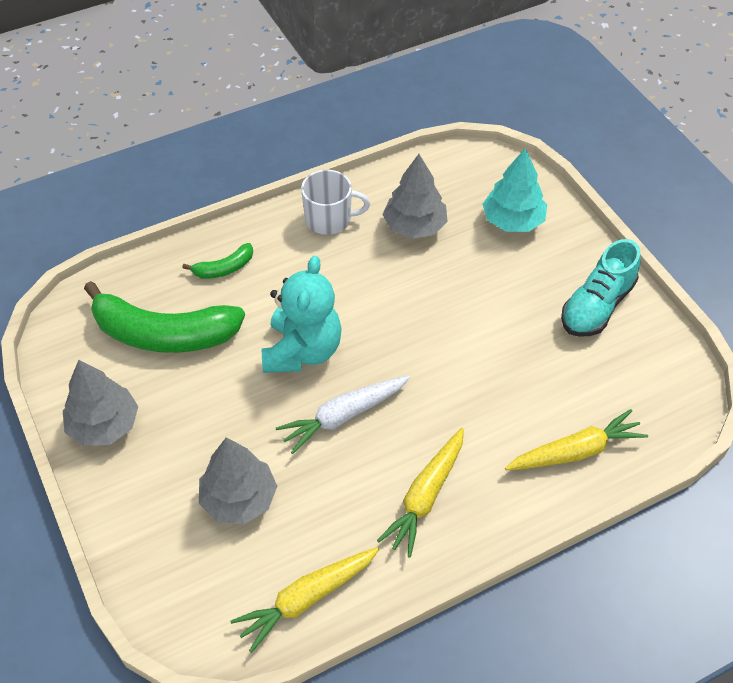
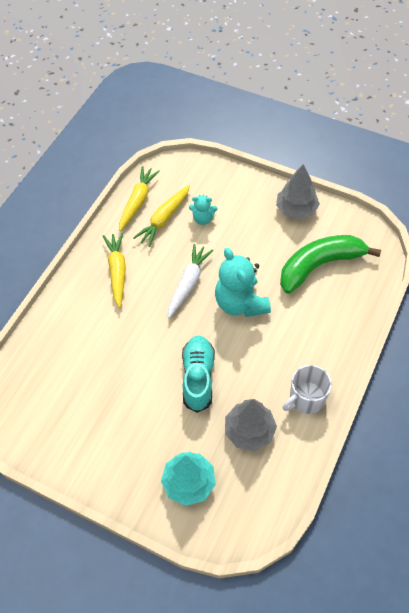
camera: 145 degrees right, 5 degrees up
green banana [182,243,253,279] -> none
grey tree [199,437,277,524] -> turquoise teddy bear [189,195,217,225]
yellow carrot [505,409,648,470] -> yellow carrot moved to [133,185,190,247]
turquoise shoe [561,239,641,337] -> turquoise shoe moved to [182,336,215,413]

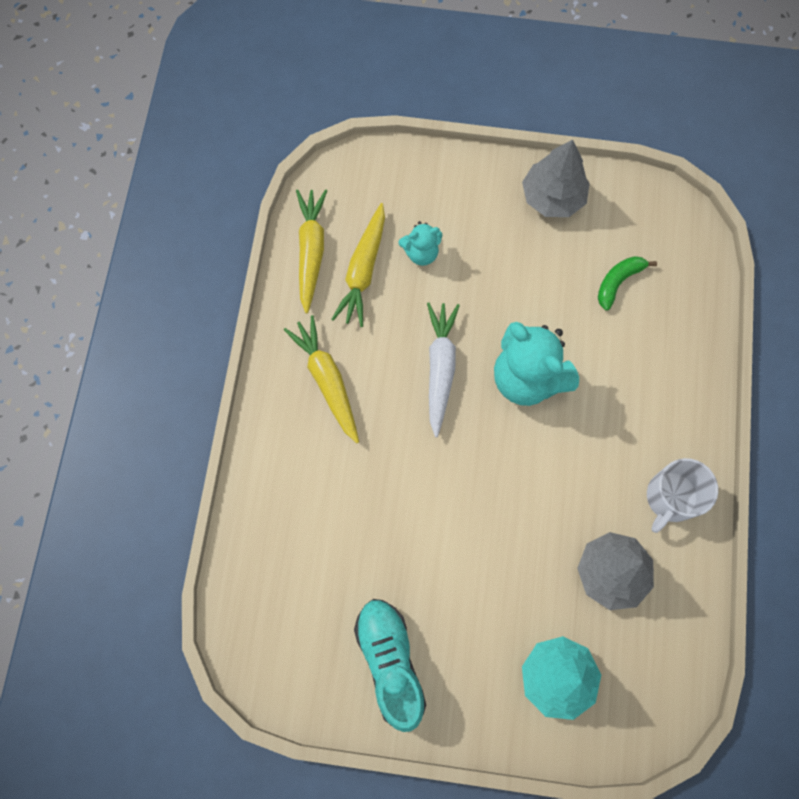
camera: 20 degrees left, 15 degrees up
turquoise shoe [182,336,215,413] -> turquoise shoe moved to [354,599,426,732]
green banana [280,235,381,294] -> green banana [598,256,657,311], size x0.46

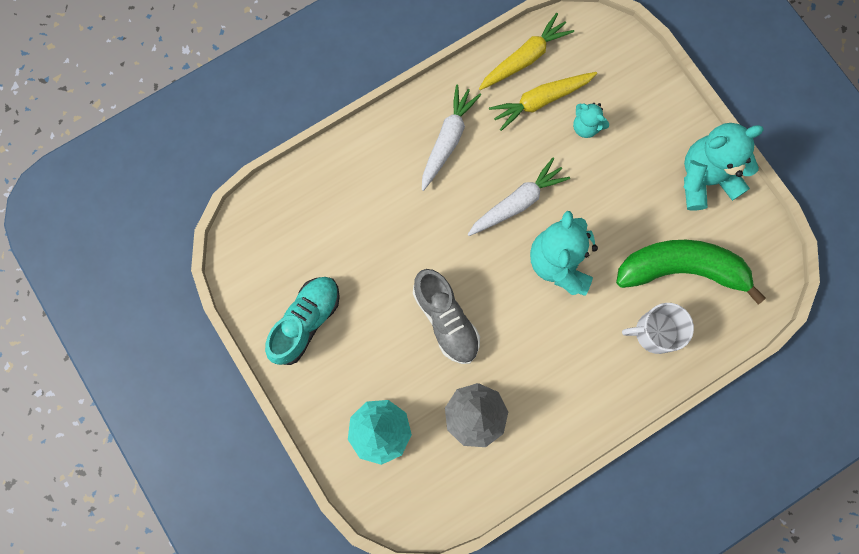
camera: 50 degrees right, 5 degrees up
yellow carrot [284,315,359,443] -> white carrot [422,84,481,191]
grey tree [522,140,590,217] -> turquoise teddy bear [684,123,764,211]
green banana [598,256,657,311] -> green banana [616,240,766,304], size x2.19
white mug [647,458,718,533] -> white mug moved to [622,303,694,354]
none -> grey shoe [413,269,480,364]

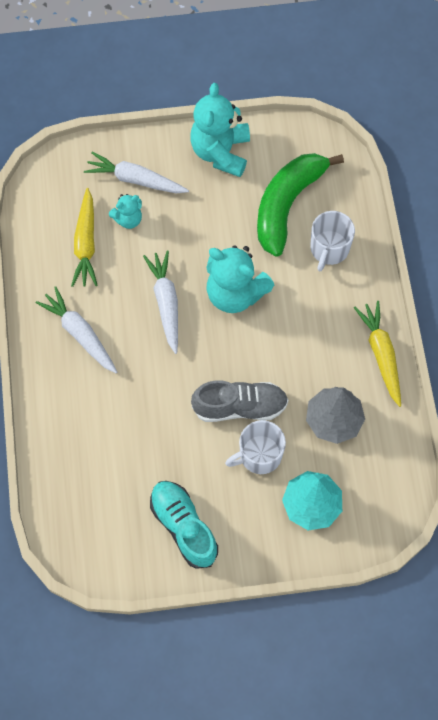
camera: 65 degrees left, 10 degrees down
yellow carrot [479,13,574,90] -> yellow carrot moved to [354,301,401,407]
none -> white carrot [84,152,189,193]
none -> white mug [225,420,286,474]

